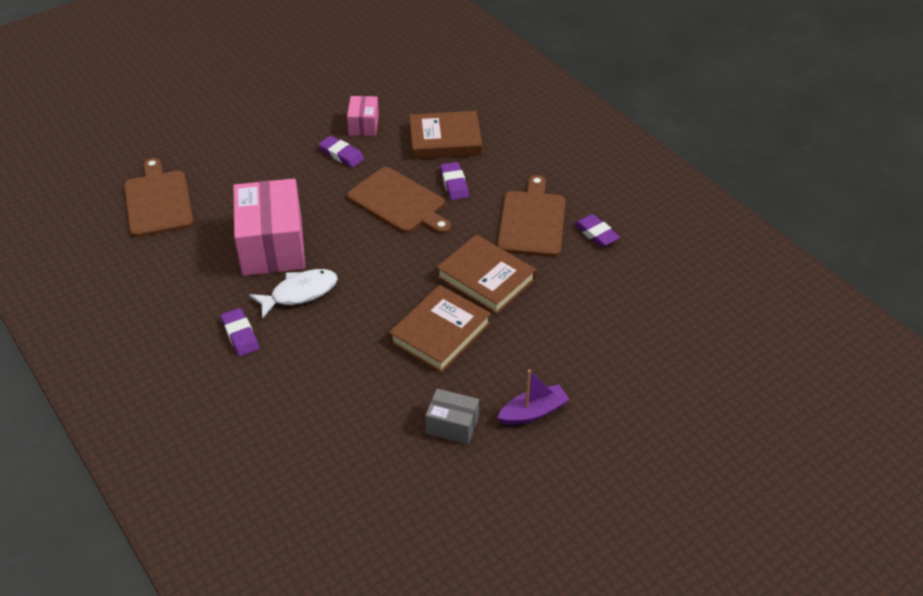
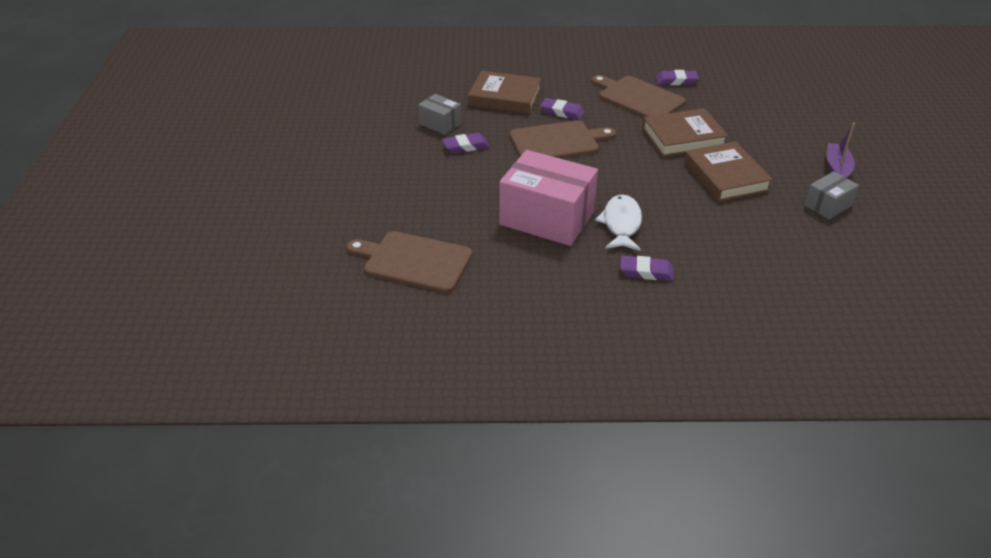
camera: 55 degrees left, 5 degrees down
pink box [347,96,379,136] -> grey box [418,94,461,135]
brown book [409,111,482,159] -> brown book turned 75 degrees clockwise [468,71,541,114]

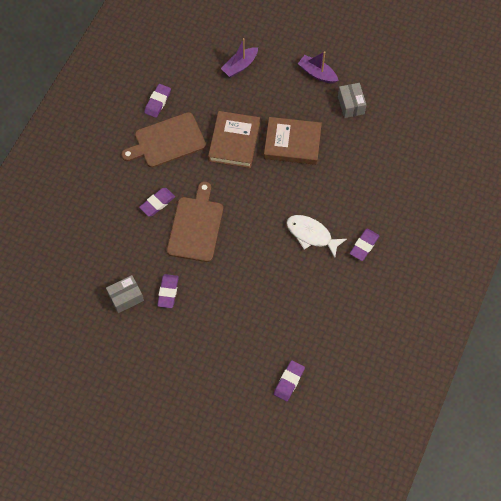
camera: 65 degrees left, 25 degrees up
brown cutting board [347,231,473,293] -> purple eraser [274,360,305,401]
brown book [468,71,541,114] -> none
pink box [499,150,598,246] -> none
none -> purple boat [221,38,258,77]

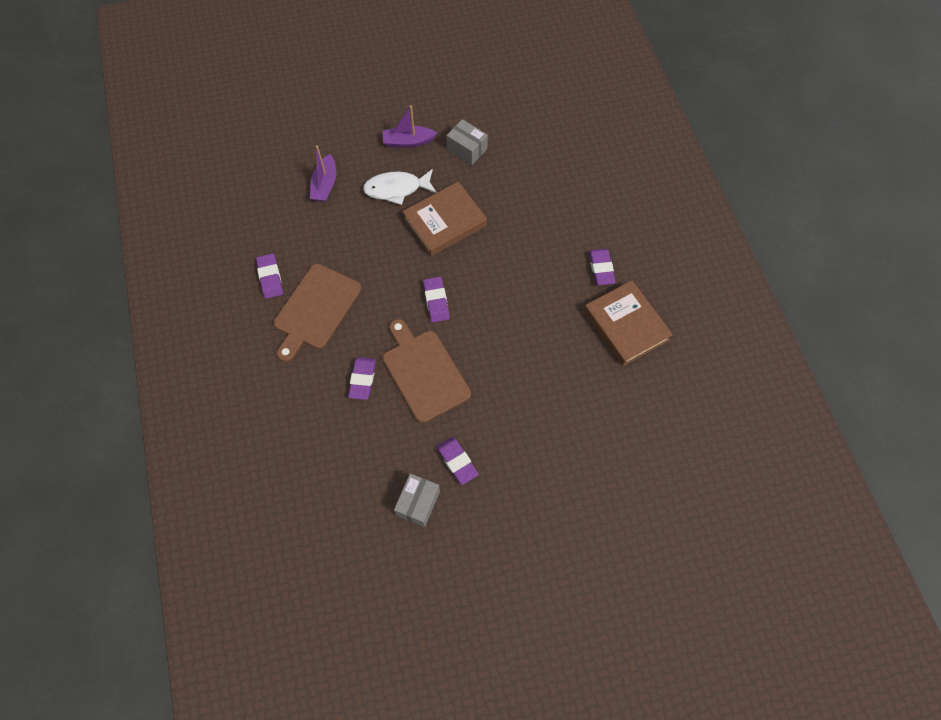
camera: 40 degrees left, 0 degrees up
brown book [208,111,260,168] -> brown book moved to [584,281,673,366]
purple eraser [274,360,305,401] -> purple eraser moved to [423,277,450,322]
white fish [286,215,347,258] -> white fish moved to [363,169,437,205]

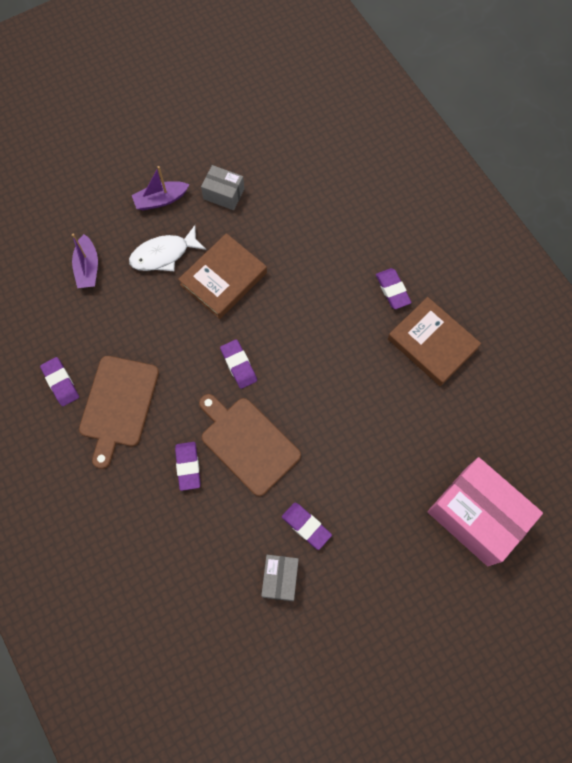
camera: 15 degrees left, 5 degrees up
none -> pink box [428,457,543,566]

